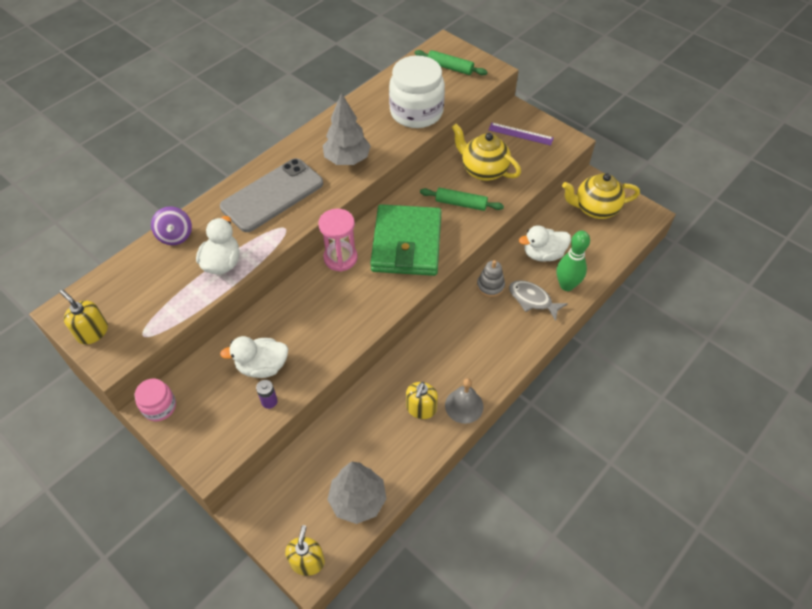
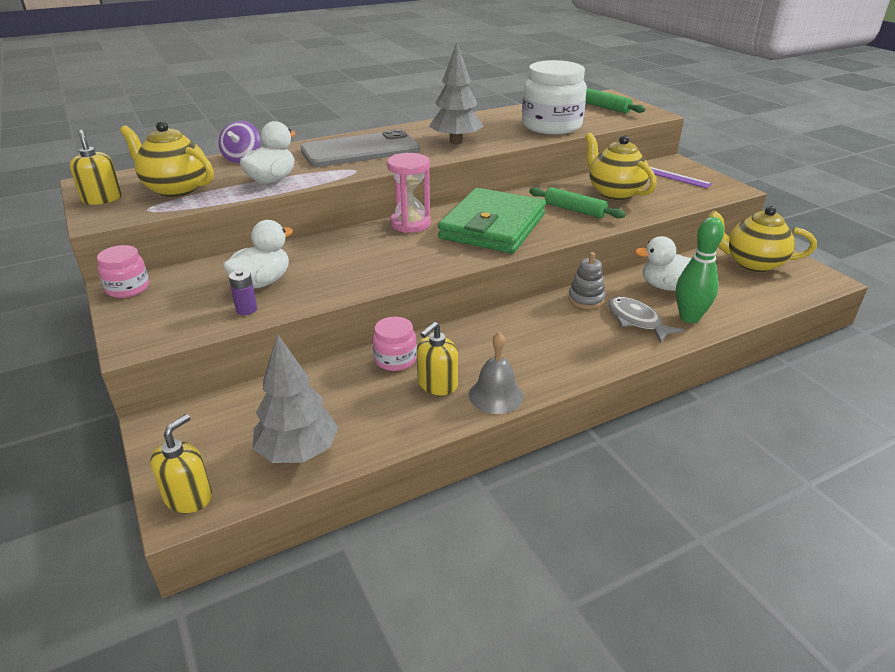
camera: 20 degrees right, 20 degrees down
white duck [220,336,288,378] -> white duck turned 120 degrees clockwise [223,220,293,288]
none -> yellow teapot [120,121,214,197]
none -> pink jar [373,317,417,371]

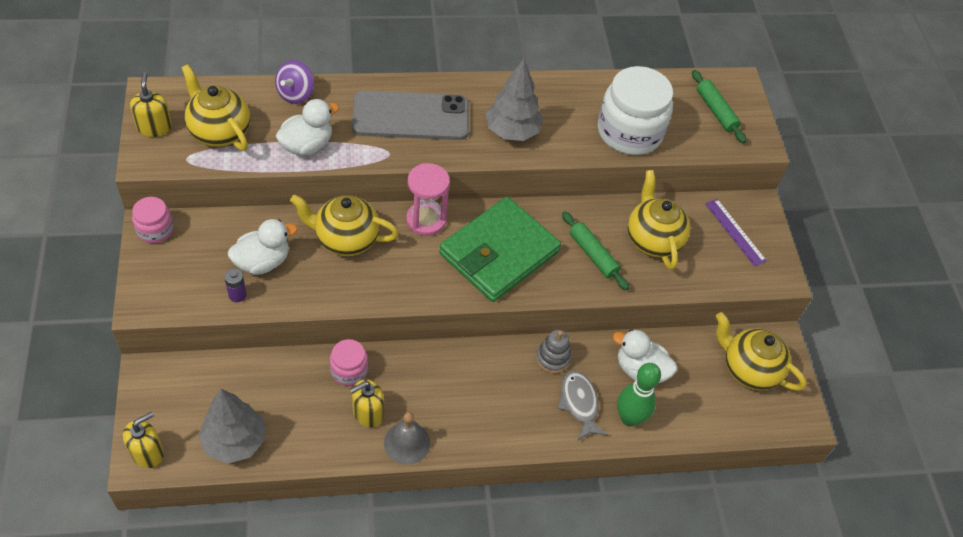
camera: 15 degrees right, 20 degrees up
none -> yellow teapot [290,195,399,256]

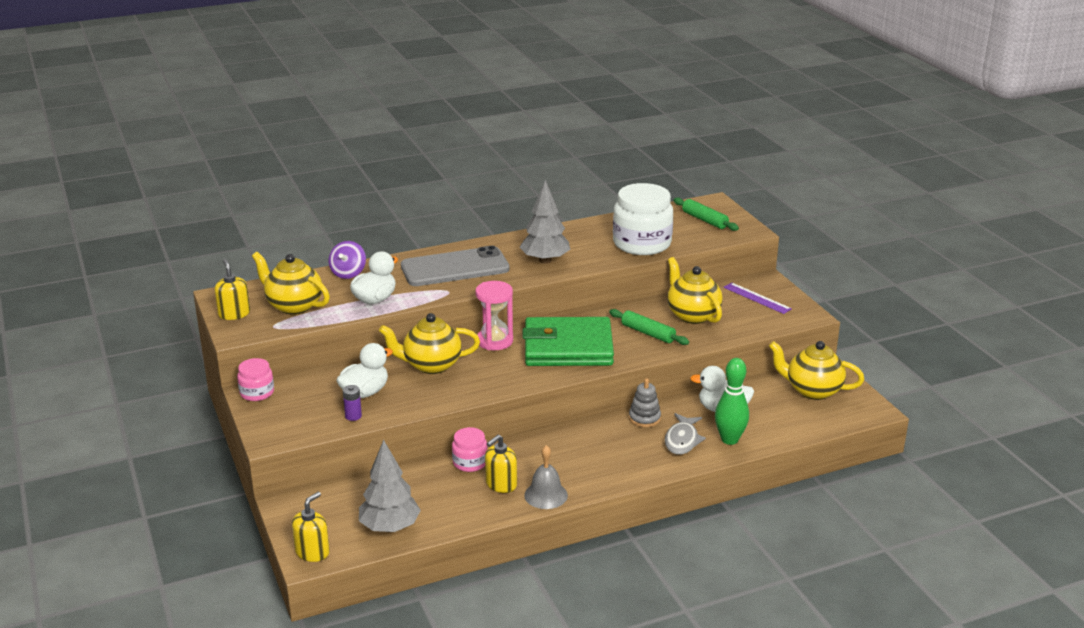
camera: 10 degrees left, 25 degrees down
green wallet [439,197,561,302] -> green wallet turned 60 degrees clockwise [523,317,614,366]
grey fish [557,371,608,441] -> grey fish turned 135 degrees counterclockwise [665,413,706,455]

